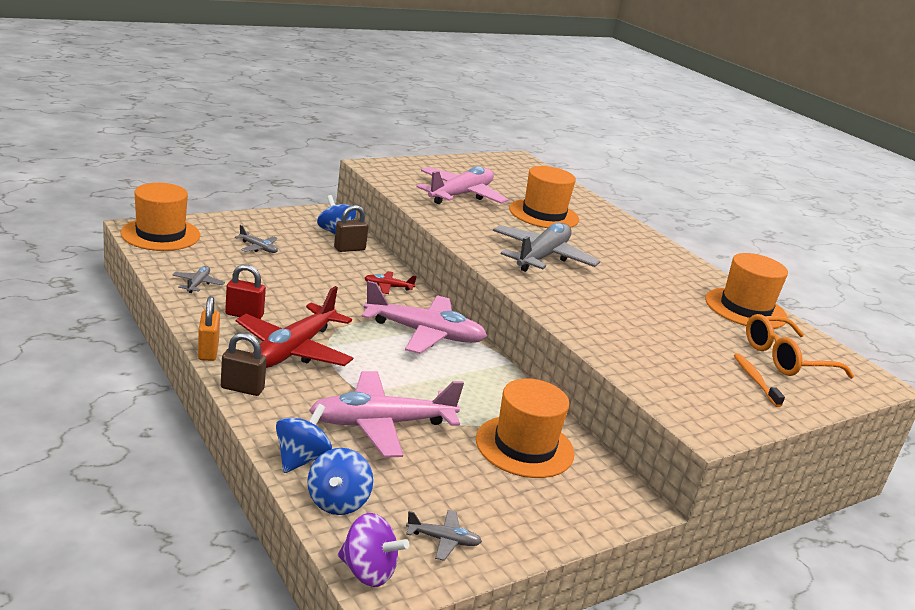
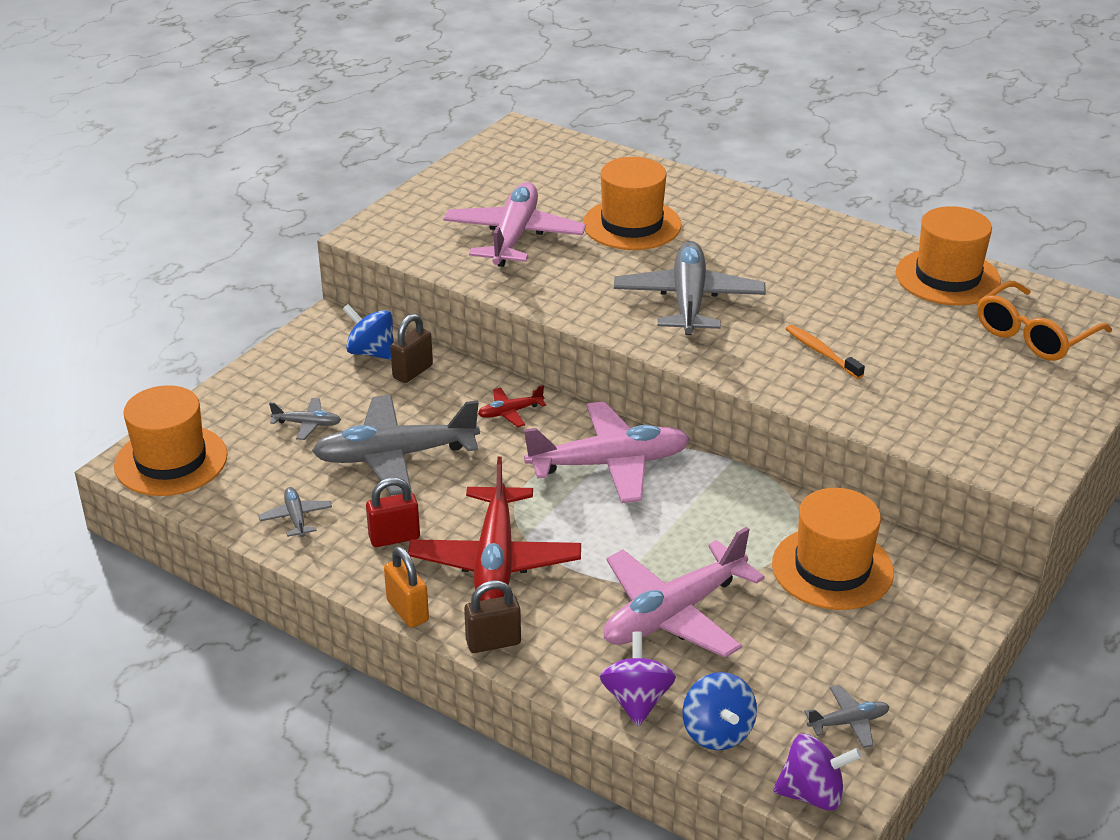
camera: 20 degrees left, 10 degrees up
blue spinning top [276,404,332,473] -> purple spinning top [600,631,676,727]
orange toothbrush [734,353,785,407] -> orange toothbrush moved to [786,325,865,379]
none -> grey plane [312,395,480,496]

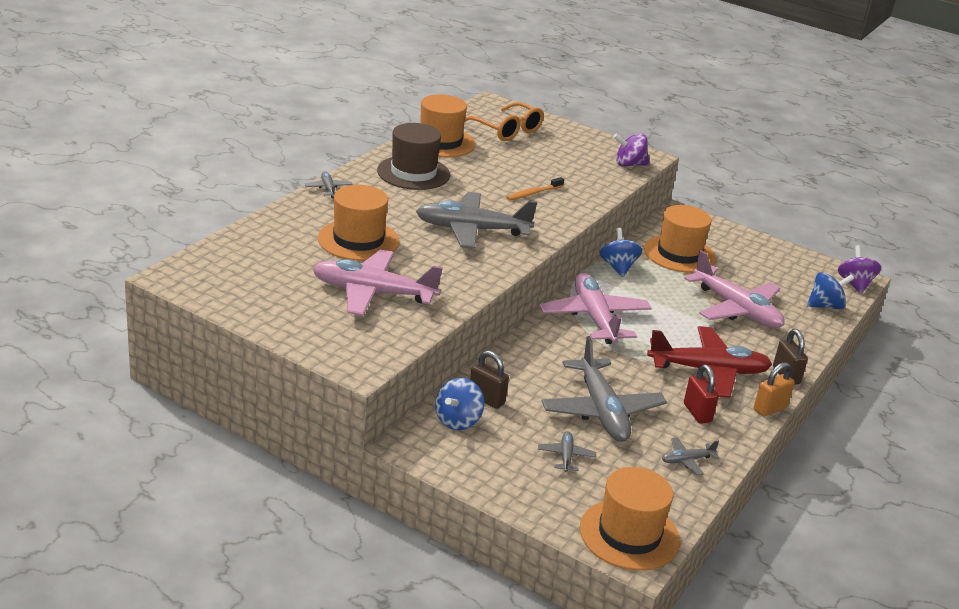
camera: 95 degrees left, 5 degrees down
red plane [478,385,546,427] -> none
purple spinning top [600,631,676,727] -> purple spinning top moved to [613,133,650,167]
grey plane [804,685,889,748] -> grey plane moved to [305,172,353,198]
none -> brown hat [377,123,450,190]
none -> blue spinning top [600,228,642,277]

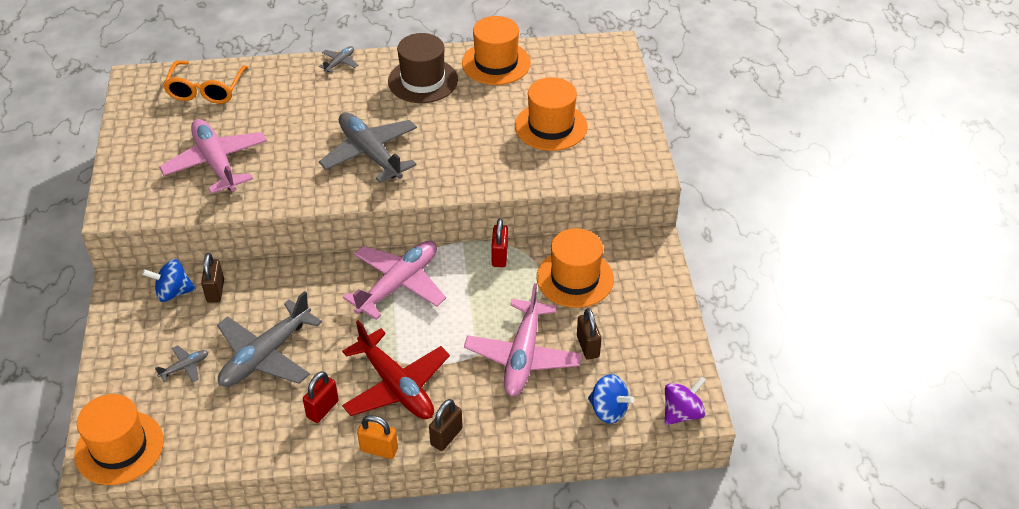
camera: 55 degrees right, 15 degrees up
orange hat [318,185,399,261] -> orange hat moved to [515,77,588,151]
orange glasses [465,102,544,141] -> orange glasses moved to [163,60,248,104]
orange toothbrush [506,177,564,200] -> none
blue spinning top [600,228,642,277] -> red padlock [491,218,508,267]
purple spinning top [613,133,650,167] -> none
grey plane [662,437,719,475] -> none
none -> brown padlock [577,308,601,360]

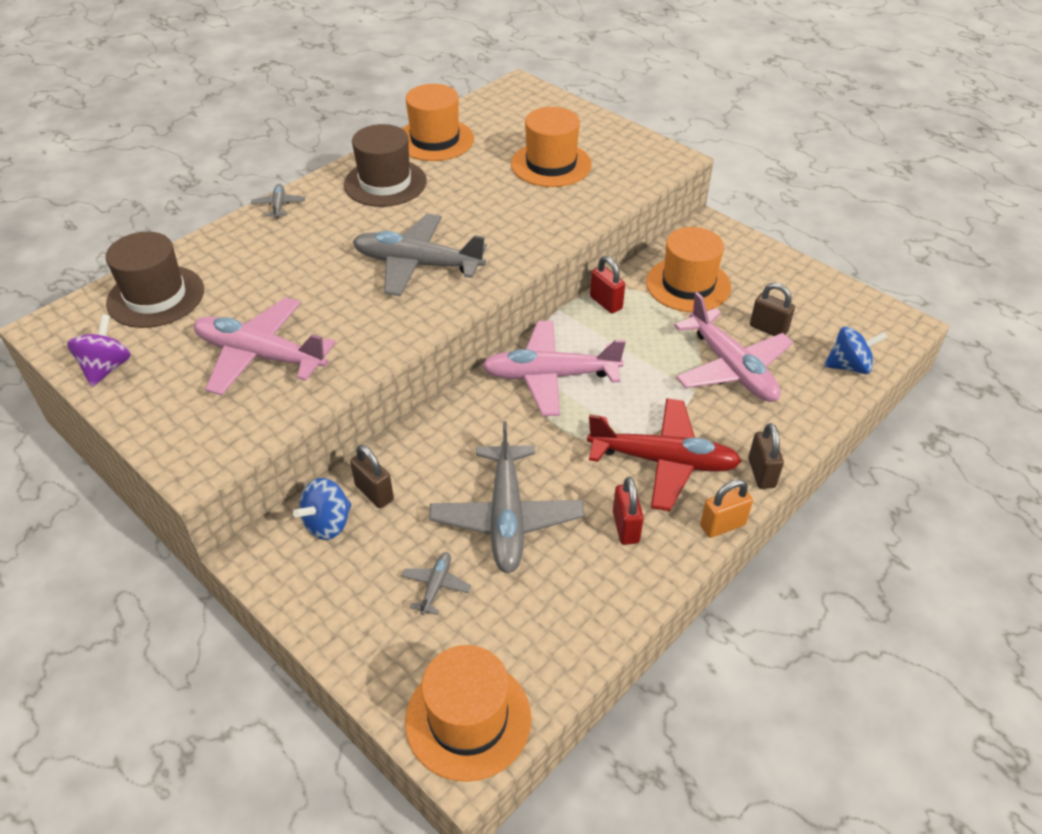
camera: 40 degrees left, 0 degrees up
orange glasses [163,60,248,104] -> brown hat [106,232,204,328]
pink plane [343,241,446,320] -> pink plane turned 90 degrees counterclockwise [482,321,626,416]
purple spinning top [665,376,706,425] -> purple spinning top moved to [67,314,131,387]

